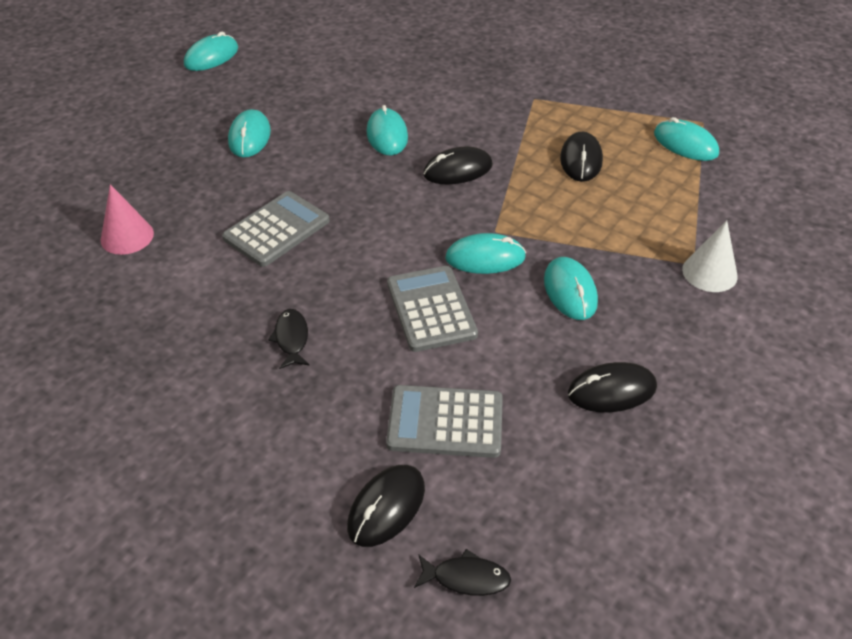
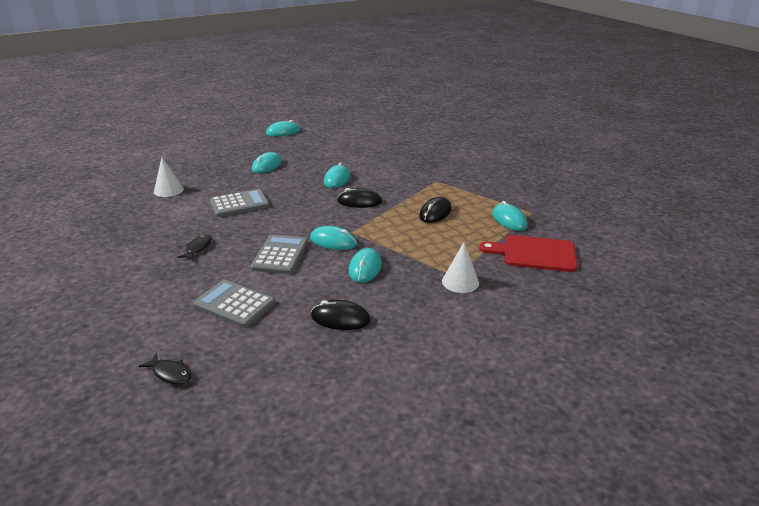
camera: 25 degrees right, 15 degrees down
pink cone [101,184,154,255] -> white cone [154,157,184,197]
black mouse [347,465,425,547] -> none
none -> red cutting board [479,235,577,272]

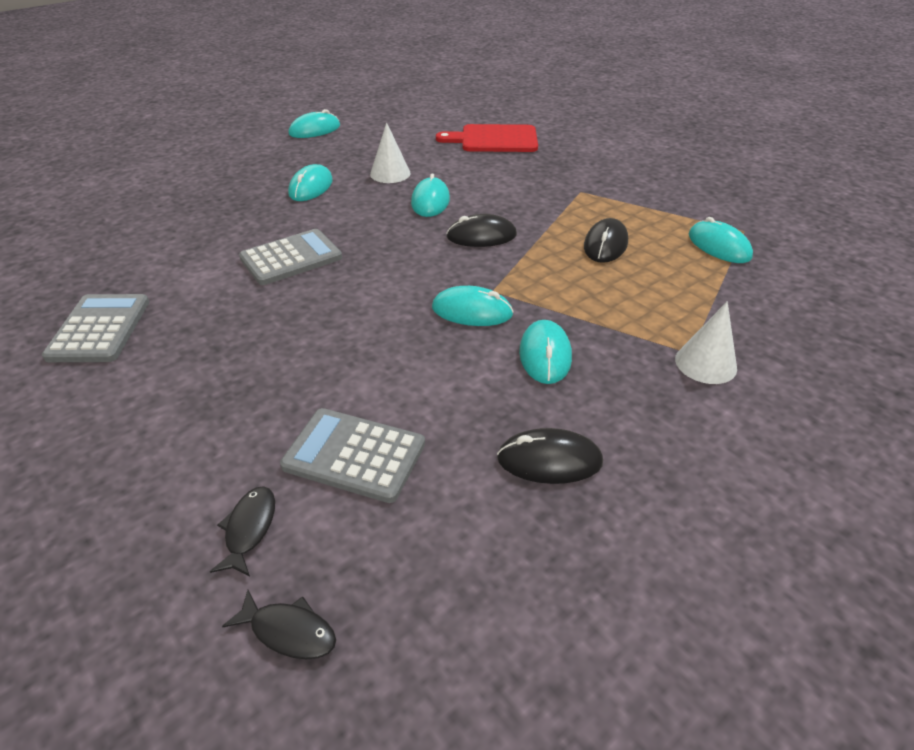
camera: 10 degrees left, 10 degrees up
white cone [154,157,184,197] -> white cone moved to [370,122,411,183]
black fish [178,235,212,260] -> black fish moved to [210,486,275,576]
grey calculator [250,235,308,274] -> grey calculator moved to [42,294,149,362]
red cutting board [479,235,577,272] -> red cutting board moved to [436,124,538,152]

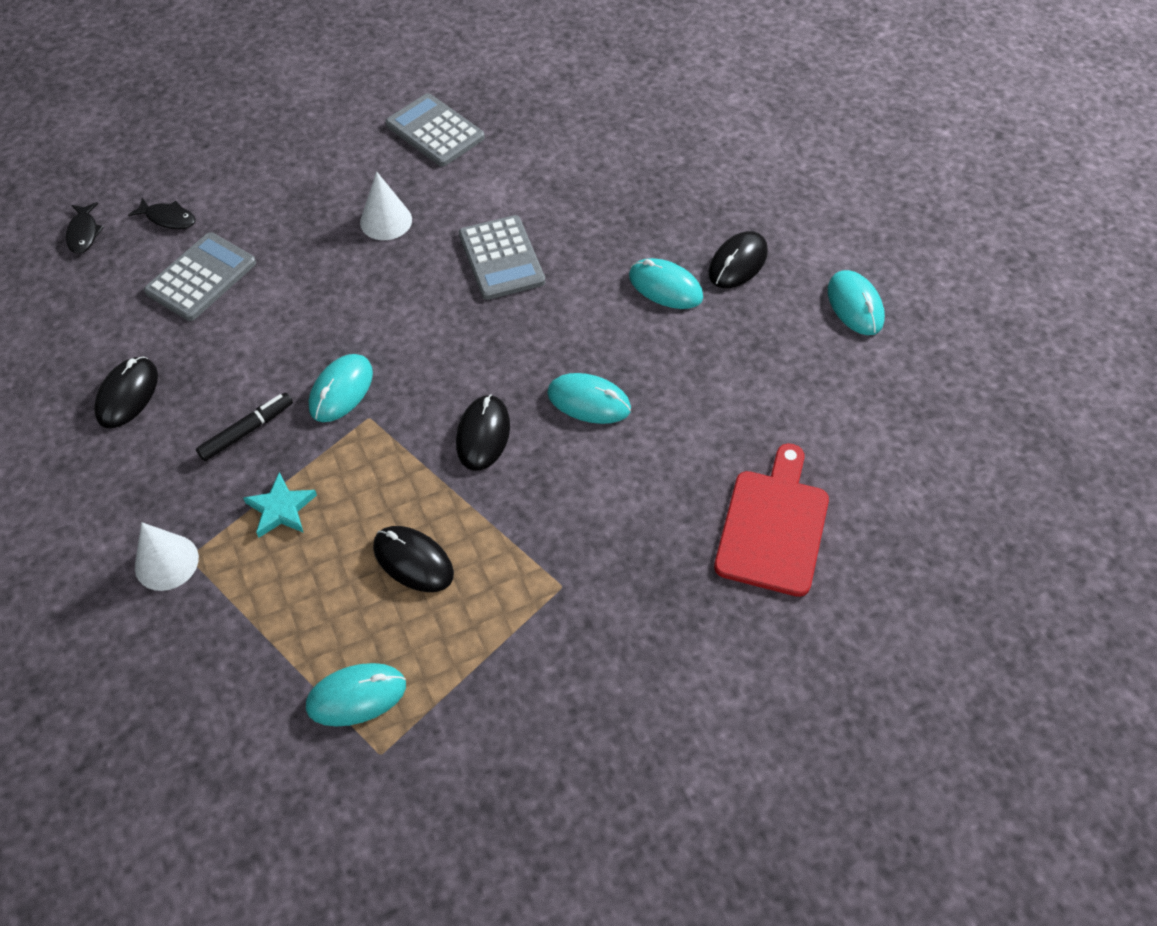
camera: 105 degrees right, 15 degrees up
grey calculator [42,294,149,362] -> grey calculator turned 150 degrees counterclockwise [386,93,485,167]
black fish [222,590,336,659] -> black fish turned 45 degrees counterclockwise [66,202,104,254]
white cone [370,122,411,183] -> white cone moved to [360,171,412,240]
turquoise mouse [519,320,572,384] -> black marker [196,393,293,461]
none -> turquoise star [243,472,317,538]
none -> black mouse [709,231,768,288]

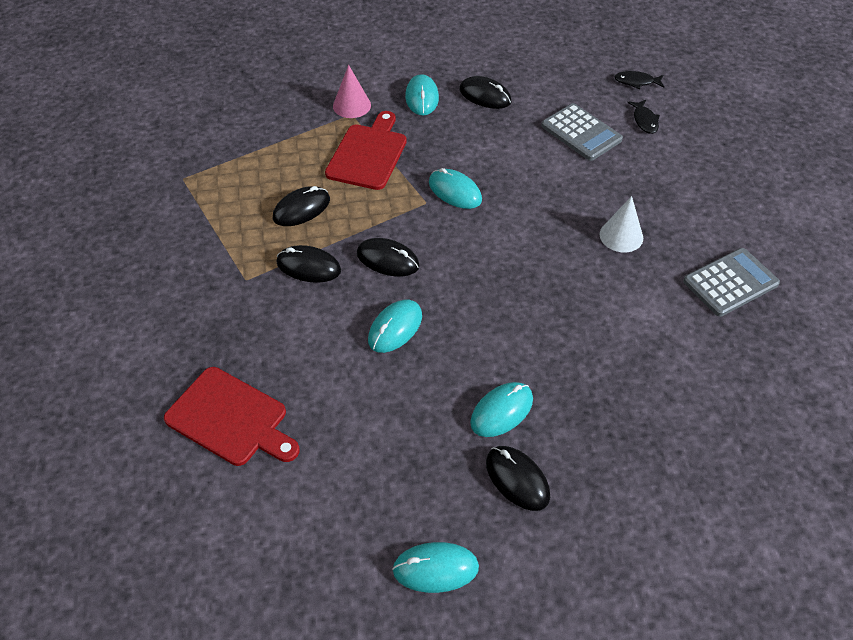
camera: 105 degrees right, 5 degrees down
black fish [128,198,196,229] -> black fish turned 45 degrees counterclockwise [627,100,660,134]
white cone [135,522,199,591] -> pink cone [333,65,371,118]
black marker [196,393,293,461] -> none
turquoise star [243,472,317,538] -> red cutting board [325,111,407,190]
turquoise mouse [306,663,406,727] -> turquoise mouse moved to [405,74,439,116]
grey calculator [459,215,545,300] -> none
none -> black mouse [277,245,341,283]

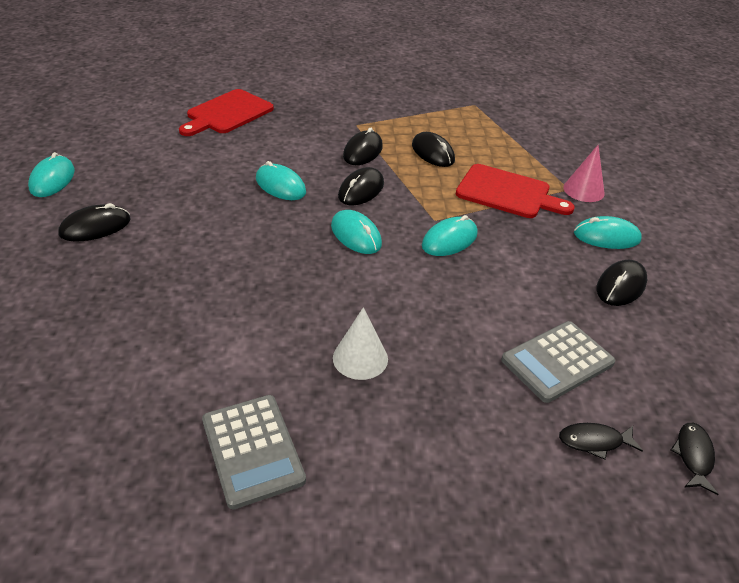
camera: 95 degrees right, 10 degrees down
turquoise mouse [470,382,533,437] -> turquoise mouse moved to [331,210,382,254]

